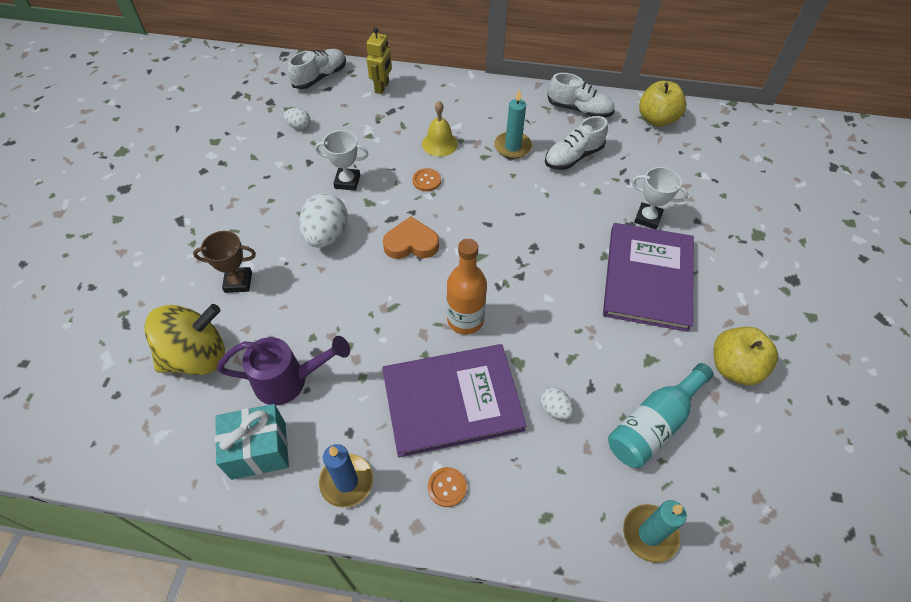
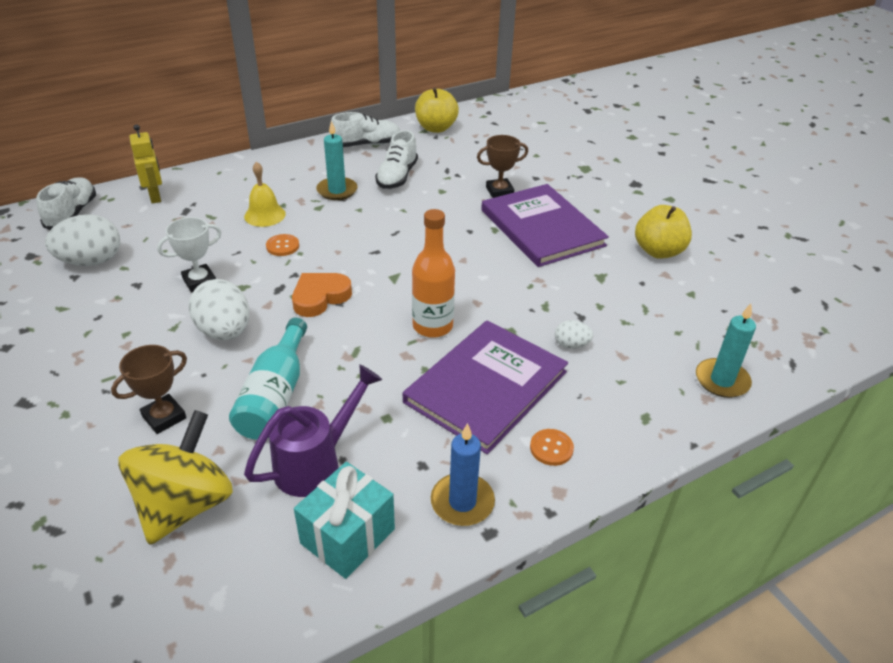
camera: 40 degrees left, 15 degrees down
white egg [283,108,310,129] -> white egg [45,214,120,266], size x1.97
turquoise bottle [608,363,714,468] -> turquoise bottle moved to [229,318,307,440]
white trophy [632,167,688,229] -> brown trophy [477,135,528,198]

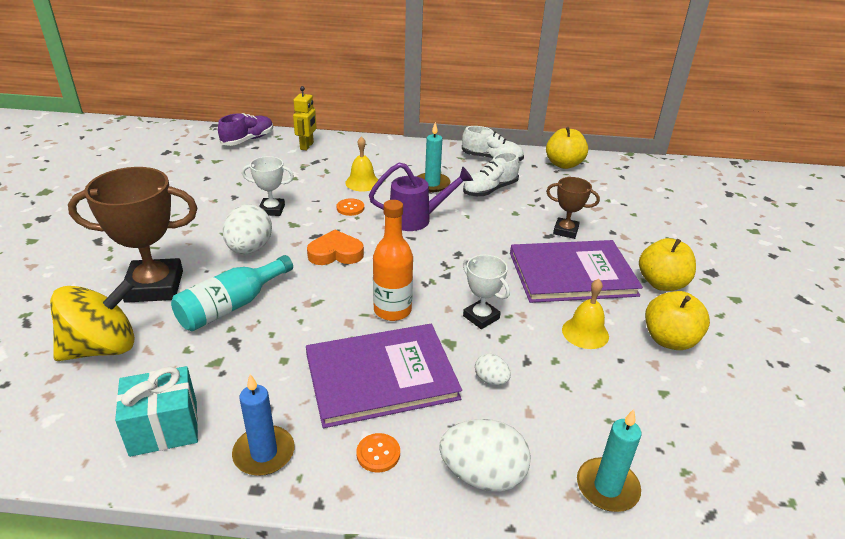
camera: 35 degrees right, 5 degrees down
white shoe [36,177,96,230] -> purple shoe [218,113,273,146]
white egg [45,214,120,266] -> white egg moved to [439,419,531,492]
brown trophy [111,345,187,434] -> brown trophy [68,167,197,303], size x1.88
purple watering can [244,364,382,497] -> purple watering can moved to [369,163,473,231]
purple book [481,184,609,267] -> purple book turned 75 degrees clockwise [510,240,643,303]
none -> white trophy [463,255,510,329]
none -> yellow bell [562,279,609,349]
none -> yellow apple [639,238,696,291]

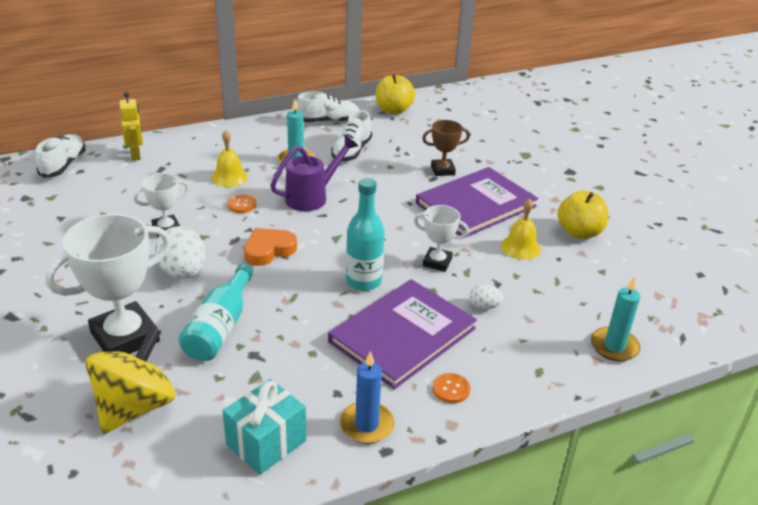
camera: 30 degrees left, 0 degrees up
brown trophy [68,167,197,303] -> white trophy [45,214,171,354]
purple shoe [218,113,273,146] -> white shoe [35,134,85,178]
orange bottle [373,200,413,321] -> turquoise bottle [346,178,384,291]
white egg [439,419,531,492] -> none
yellow apple [639,238,696,291] -> none

